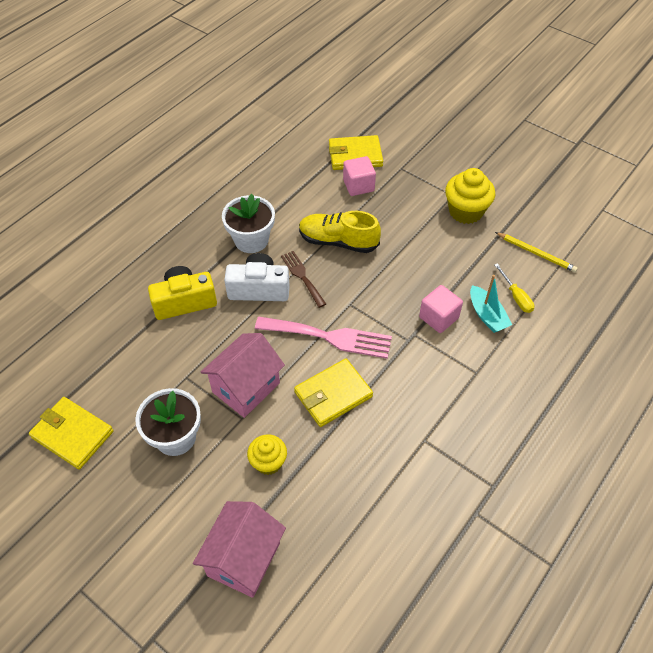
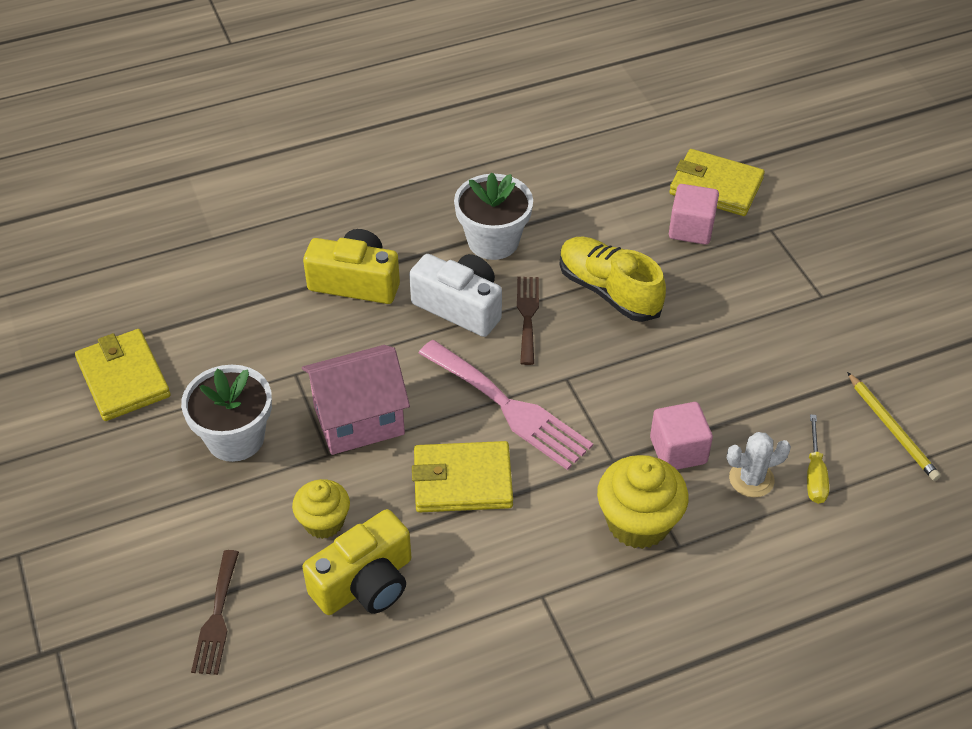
camera: 30 degrees right, 5 degrees down
pink house [193,501,286,598] -> brown fork [191,550,239,675]
yellow cupcake [445,168,495,224] -> yellow cupcake moved to [597,455,688,549]
turquoise boat [470,275,512,333] -> white cactus [727,432,791,498]
none -> yellow camera [302,509,411,615]

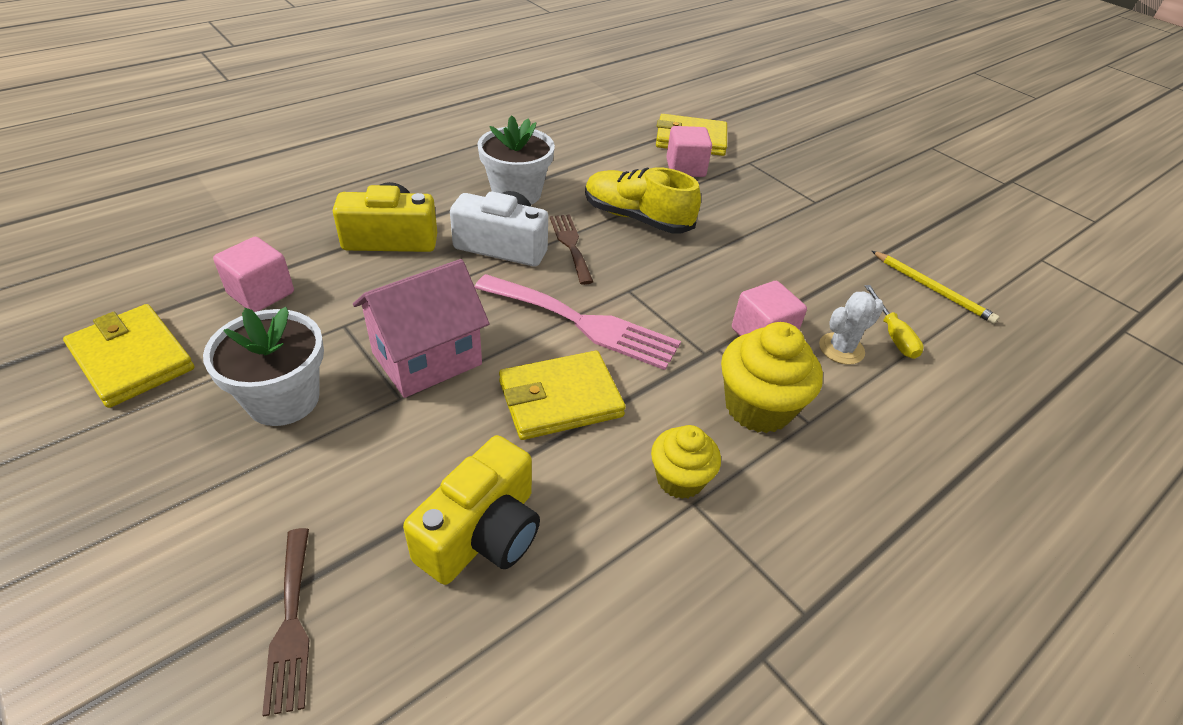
camera: 20 degrees left, 5 degrees down
yellow cupcake [292,479,350,539] -> yellow cupcake moved to [651,425,721,499]
none -> pink cube [213,237,294,312]

